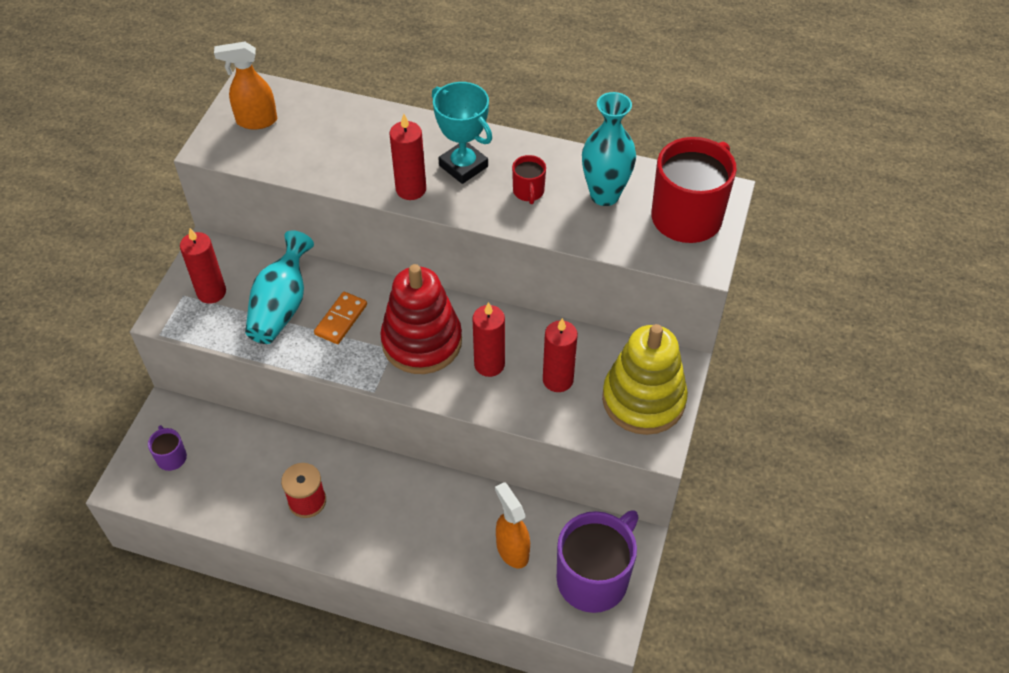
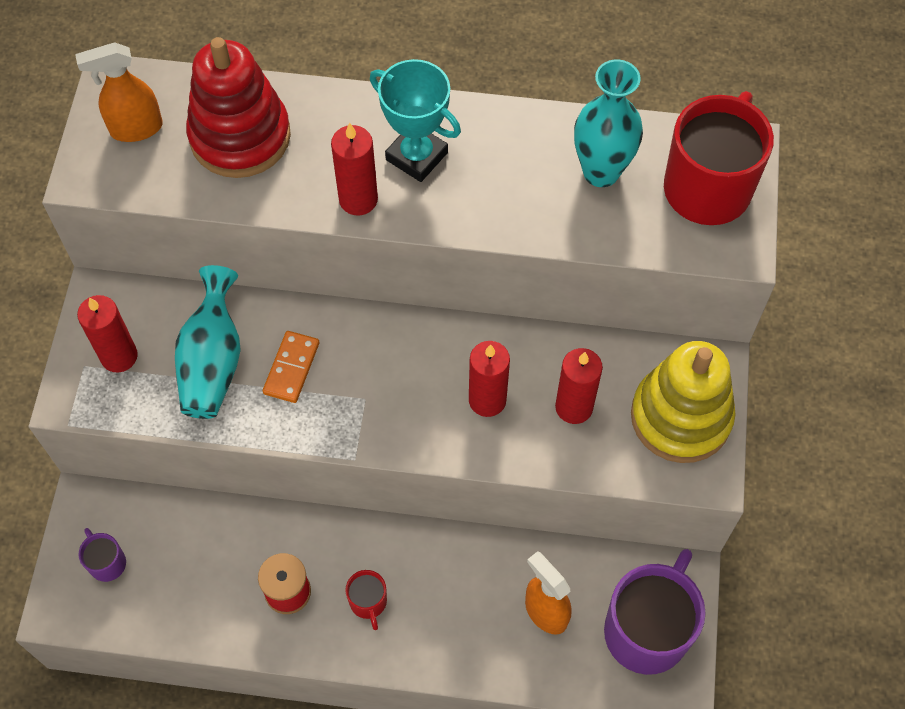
camera: 10 degrees left, 10 degrees up
red stacking toy [380,264,462,374] -> red stacking toy moved to [186,37,291,178]
red mug [512,155,546,204] -> red mug moved to [345,570,387,630]

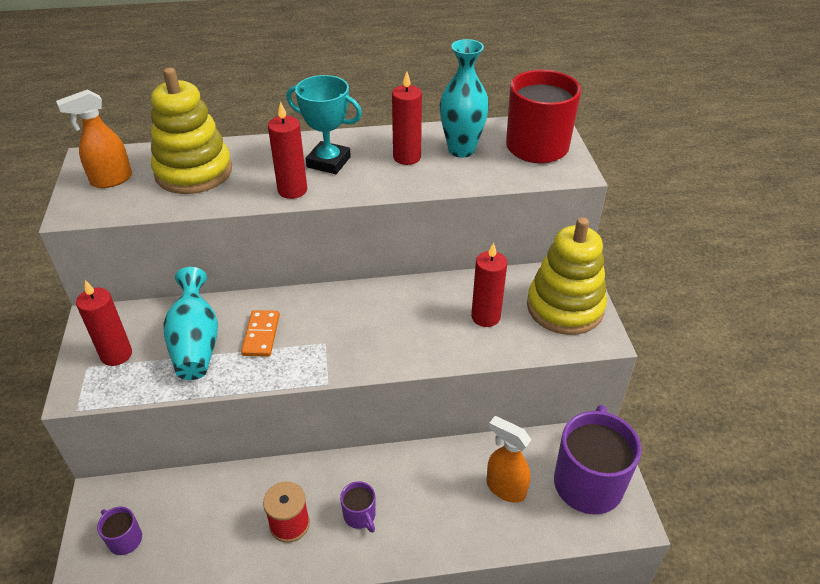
camera: 15 degrees left, 20 degrees down
red stacking toy [186,37,291,178] -> yellow stacking toy [151,67,232,194]
red mug [345,570,387,630] -> purple mug [340,481,376,533]
red candle [469,341,510,417] -> red candle moved to [392,71,422,165]

